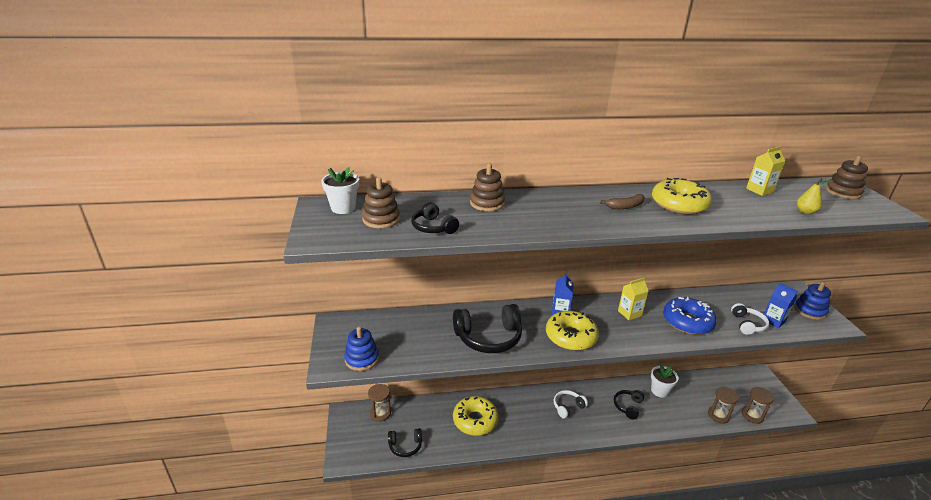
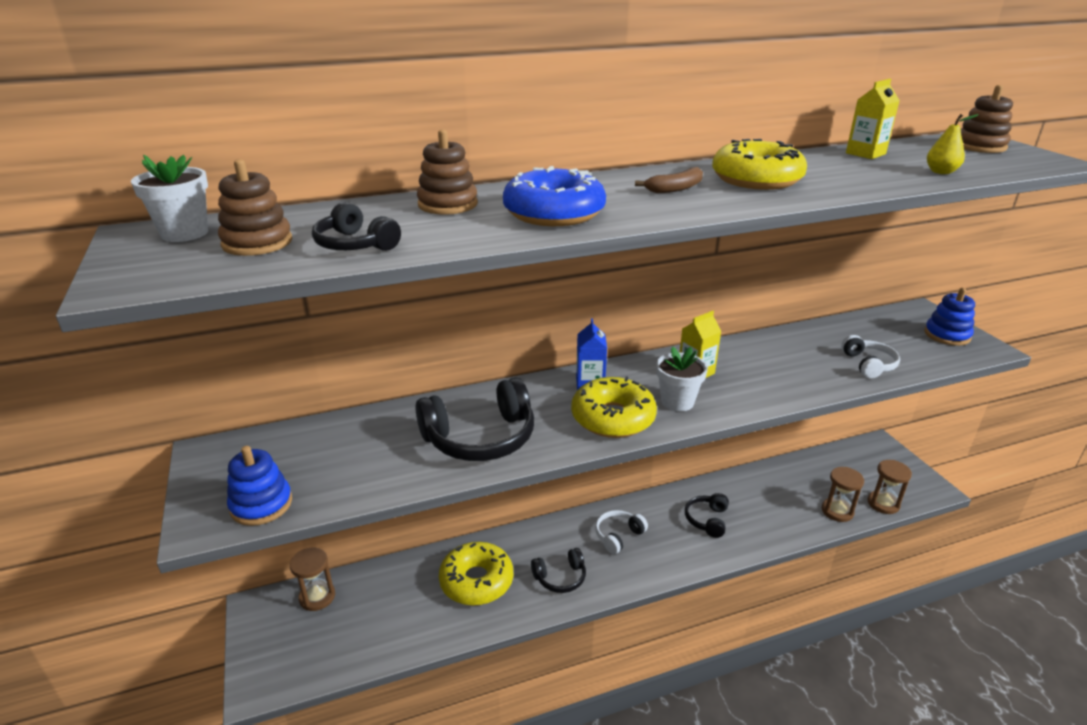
camera: 10 degrees left, 0 degrees up
black headphones [388,428,422,457] -> black headphones moved to [531,548,586,593]
white flower pot [651,364,678,398] -> white flower pot moved to [656,347,708,412]
blue donut [663,297,717,335] -> blue donut moved to [503,166,606,226]
blue carton [762,283,797,328] -> none

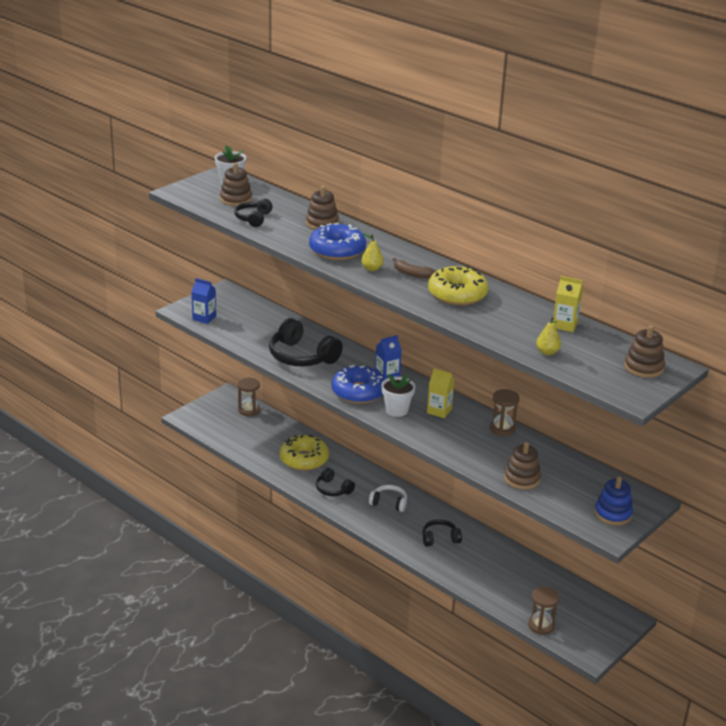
camera: 60 degrees right, 0 degrees up
blue stacking toy [227,446,292,526] -> blue carton [191,278,216,324]
yellow donut [571,376,657,438] -> blue donut [331,365,385,404]
brown hourglass [822,467,864,522] -> brown hourglass moved to [490,389,520,436]
white headphones [841,335,900,378] -> brown stacking toy [504,442,541,490]
none -> yellow pear [361,233,383,271]

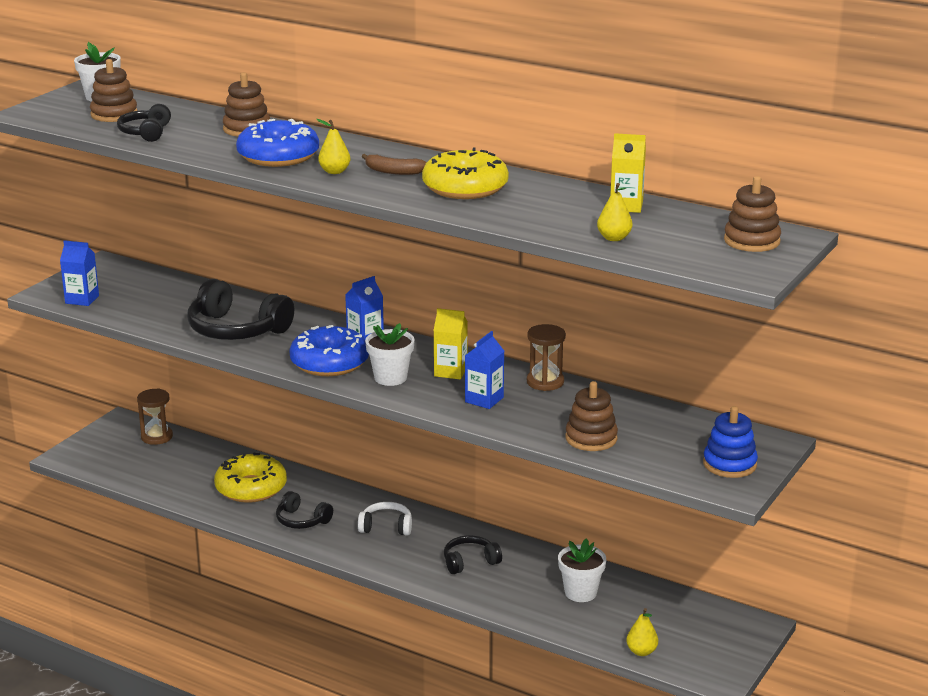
camera: 10 degrees left, 5 degrees down
brown hourglass [528,587,559,635] -> yellow pear [626,608,658,656]
none -> blue carton [465,331,504,409]
none -> white flower pot [558,538,606,602]

